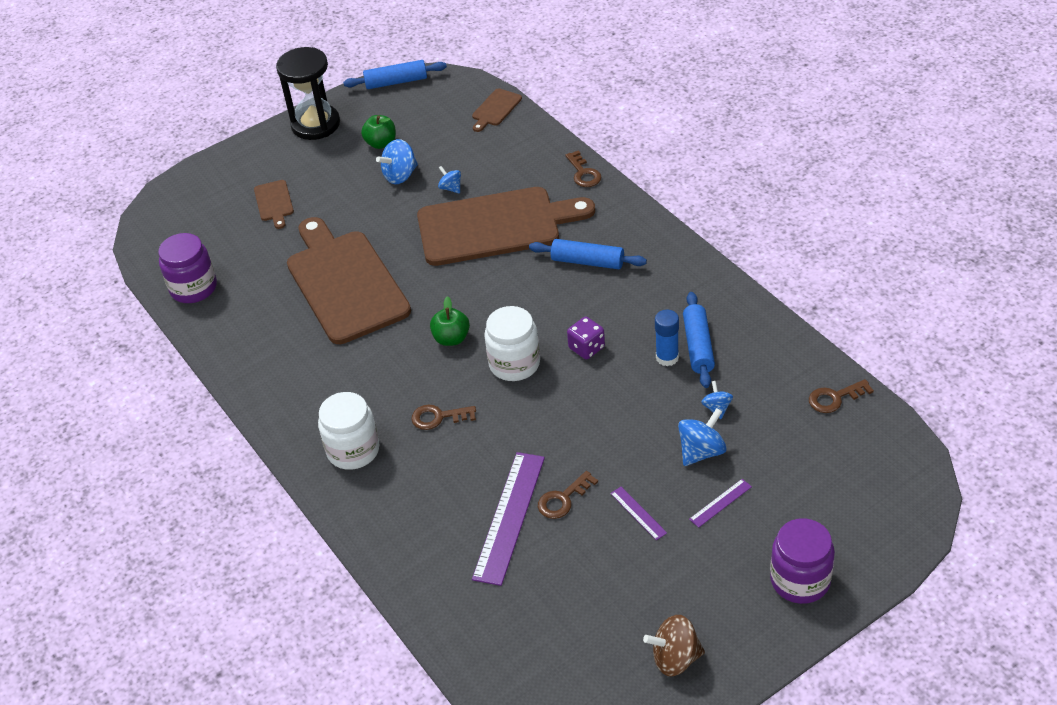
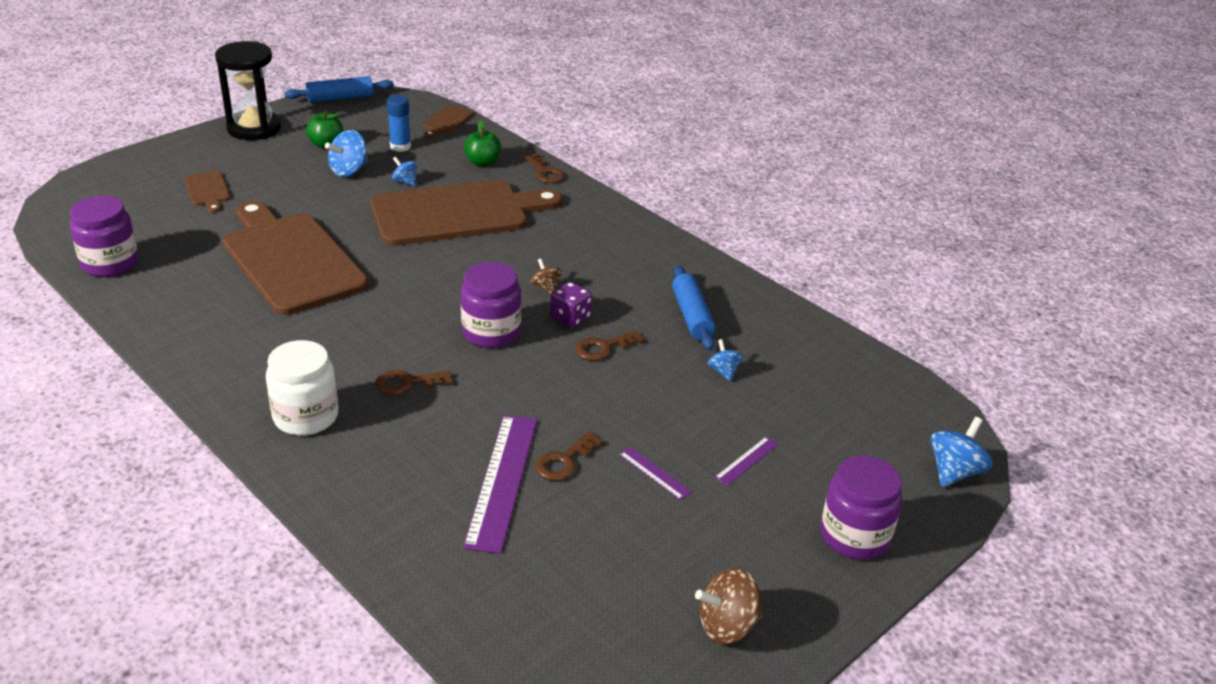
camera: 15 degrees left, 10 degrees down
green apple [430,296,470,346] -> green apple moved to [464,120,501,167]
white jar [484,306,540,381] -> purple jar [461,262,521,348]
blue rolling pin [529,239,647,269] -> none
blue glue stick [655,310,679,366] -> blue glue stick moved to [387,95,411,152]
blue spinning top [678,408,727,466] -> blue spinning top moved to [931,417,992,487]
brown key [809,379,874,413] -> brown key moved to [575,330,645,361]
none -> brown spinning top [531,259,562,294]

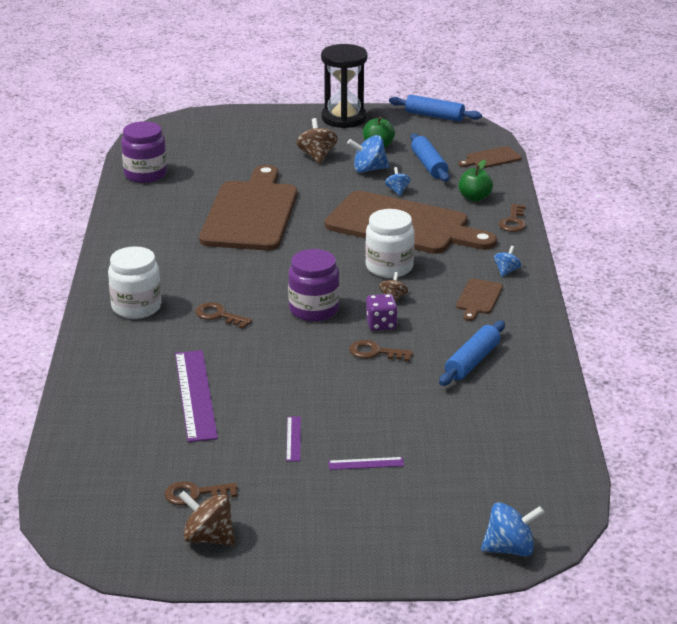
camera: 45 degrees right, 5 degrees down
brown cutting board [184,171,230,213] -> brown cutting board moved to [456,279,503,321]
blue glue stick [387,95,411,152] -> blue rolling pin [410,133,450,182]
purple ruler [463,415,537,554] -> purple ruler turned 60 degrees counterclockwise [175,350,218,442]
brown key [535,431,603,481] -> brown key moved to [165,481,237,505]
blue spinning top [708,339,743,381] -> blue spinning top moved to [494,246,521,277]
purple jar [821,456,902,560] -> none
none -> brown spinning top [297,118,338,164]
none -> white jar [365,209,415,278]

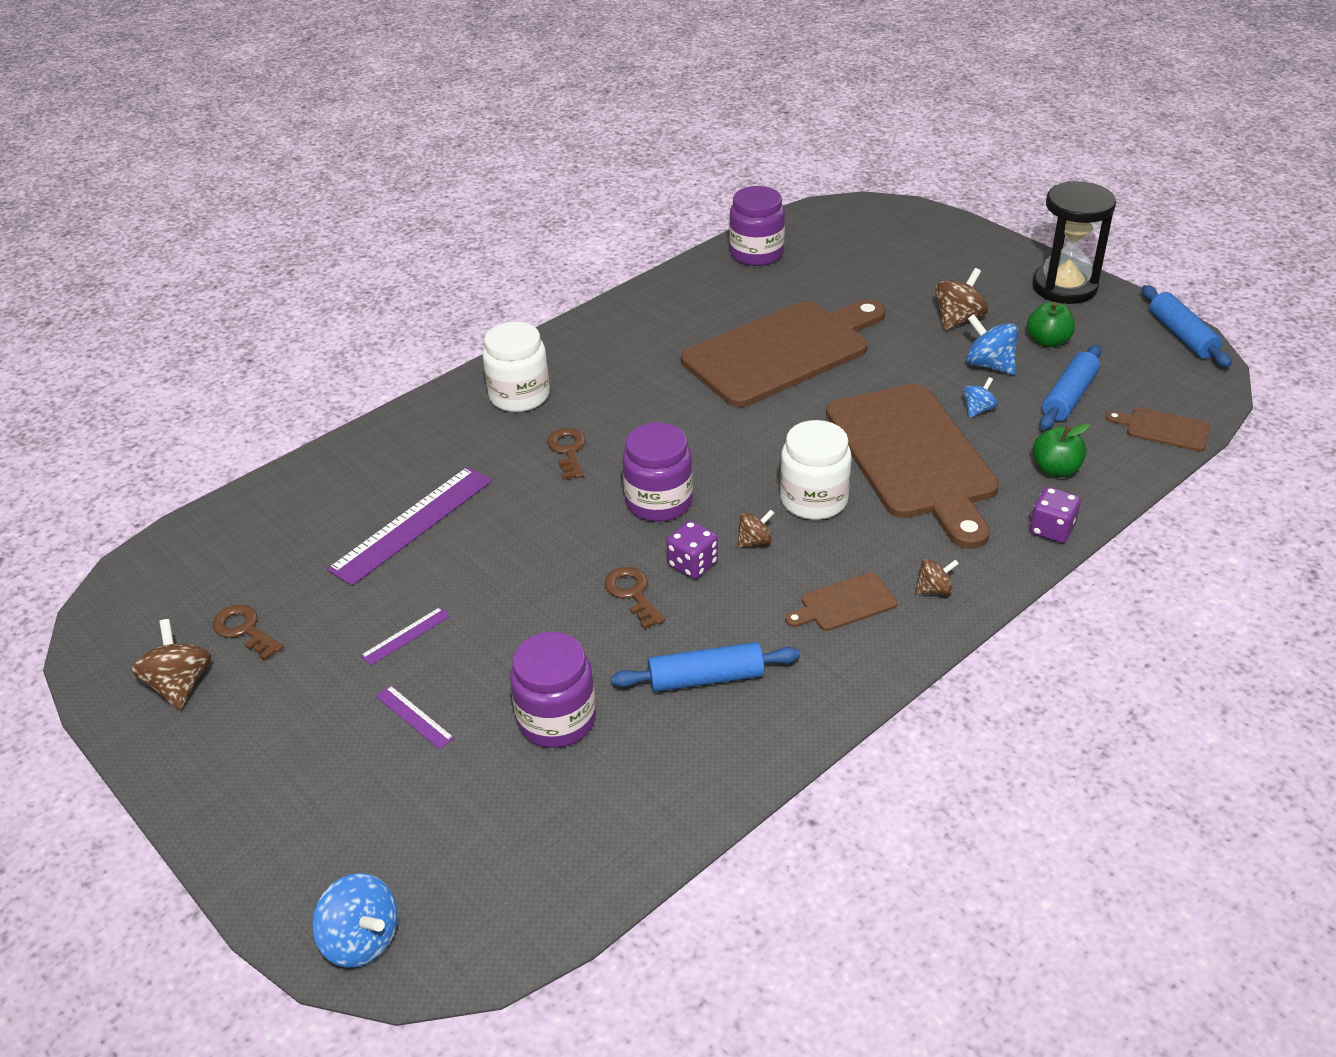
camera: 50 degrees right, 10 degrees up
blue spinning top [494,246,521,277] -> brown spinning top [915,559,959,595]
brown key [499,204,526,232] -> purple dice [1030,487,1081,543]
none -> purple jar [510,632,596,748]

